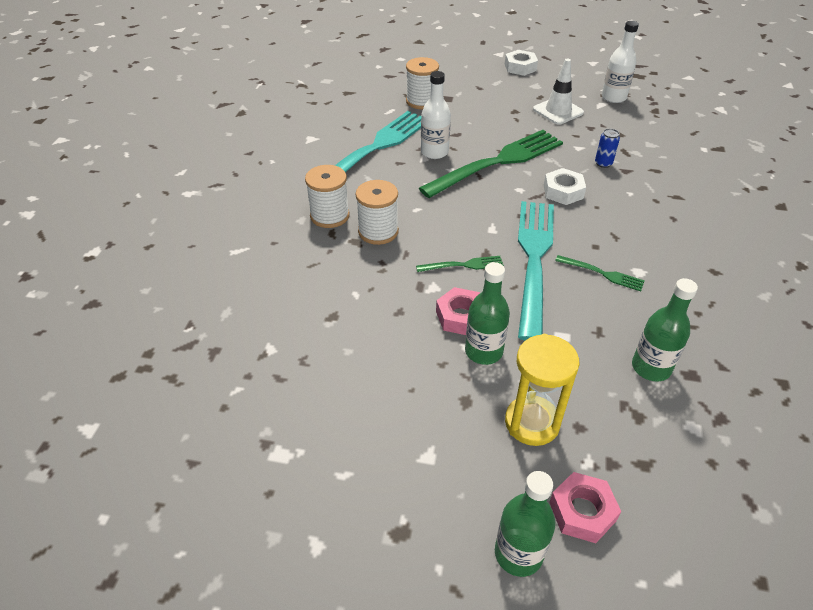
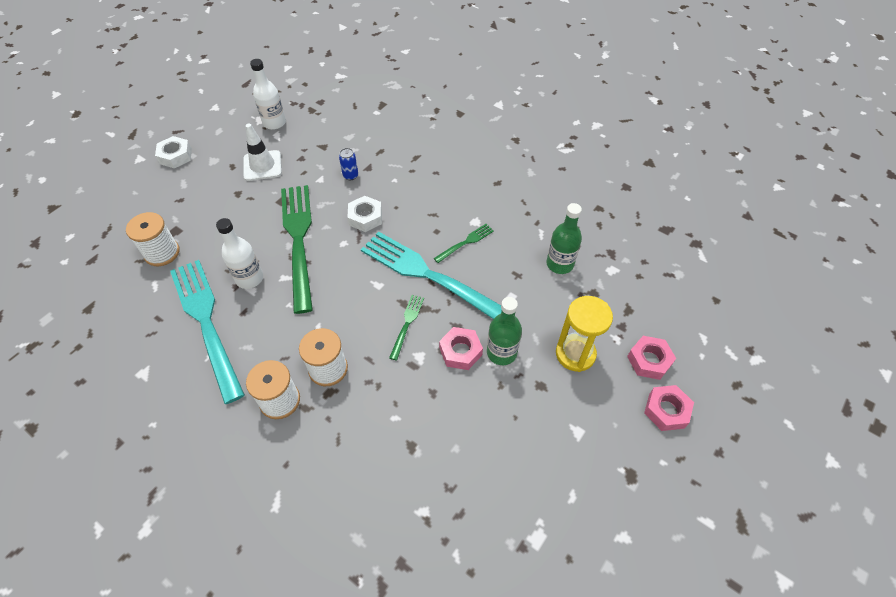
camera: 65 degrees left, 10 degrees up
green bottle [495,471,556,577] -> pink nut [644,385,694,431]

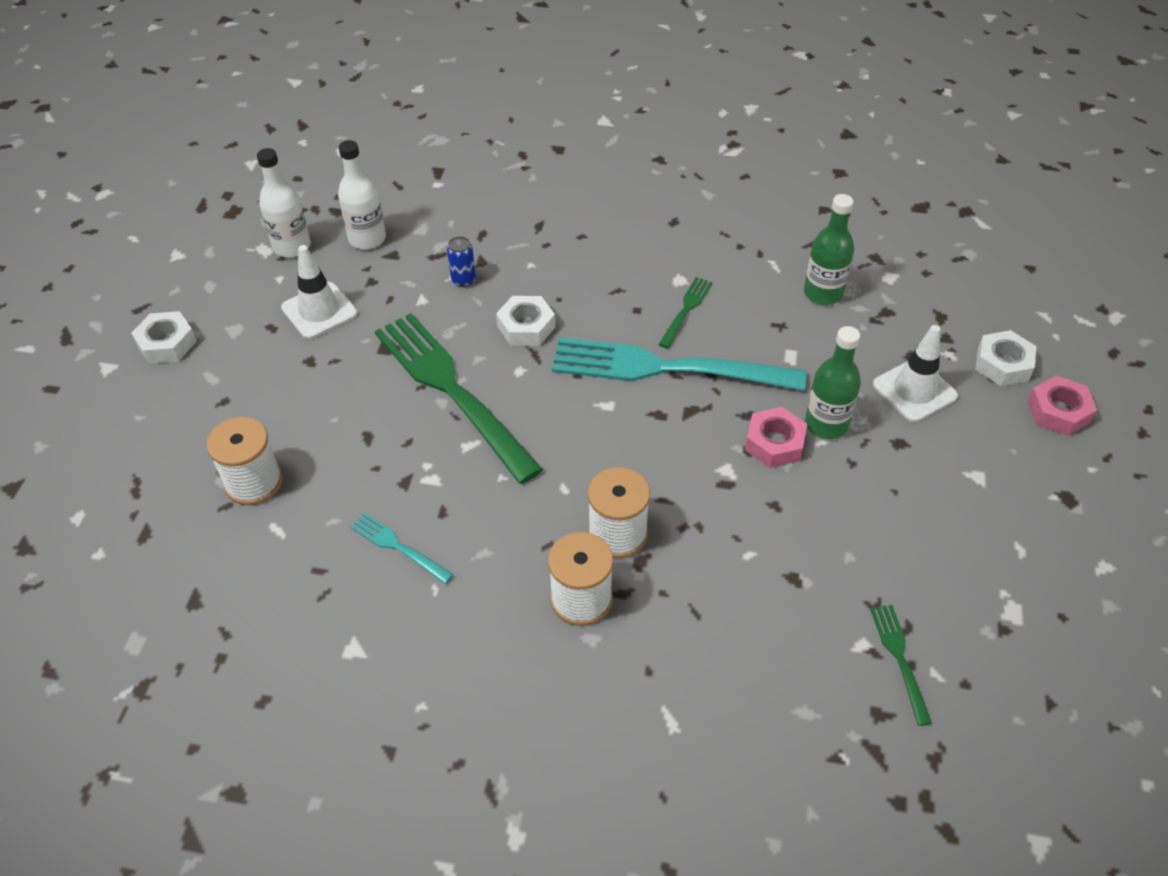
camera: 25 degrees left, 5 degrees down
turquoise fork [170,260,245,404] -> turquoise fork [350,512,454,584], size x0.43
white bottle [216,218,263,289] -> white bottle moved to [338,140,386,250]
green fork [389,295,424,360] -> green fork moved to [870,605,932,726]
yellow hourglass [556,296,613,372] -> white traffic cone [873,325,958,422]
pink nut [627,336,676,380] -> white nut [975,330,1037,386]

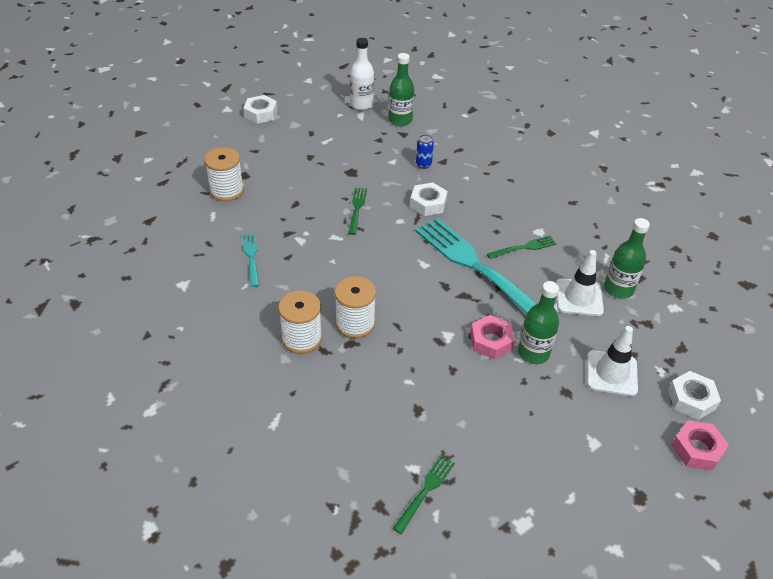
camera: 40 degrees right, 5 degrees down
white traffic cone [281,245,358,339] -> white traffic cone moved to [556,250,604,316]
white bottle [338,140,386,250] -> green bottle [388,53,414,126]
green fork [375,313,543,484] -> green fork [348,188,367,235], size x0.43

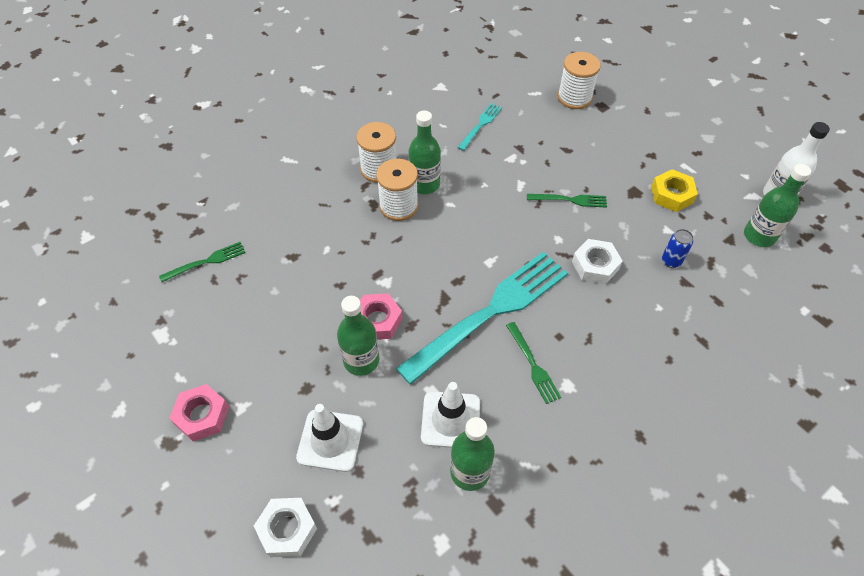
camera: 90 degrees right, 10 degrees up
turquoise fork [242,233,259,287] -> turquoise fork turned 45 degrees counterclockwise [457,103,502,151]
white nut [243,95,278,124] -> none
green fork [392,455,455,534] -> green fork turned 60 degrees counterclockwise [159,242,245,282]
pink nut [672,420,729,471] -> pink nut moved to [169,384,229,441]
none -> green bottle [408,110,441,194]
none -> yellow nut [651,169,698,212]

